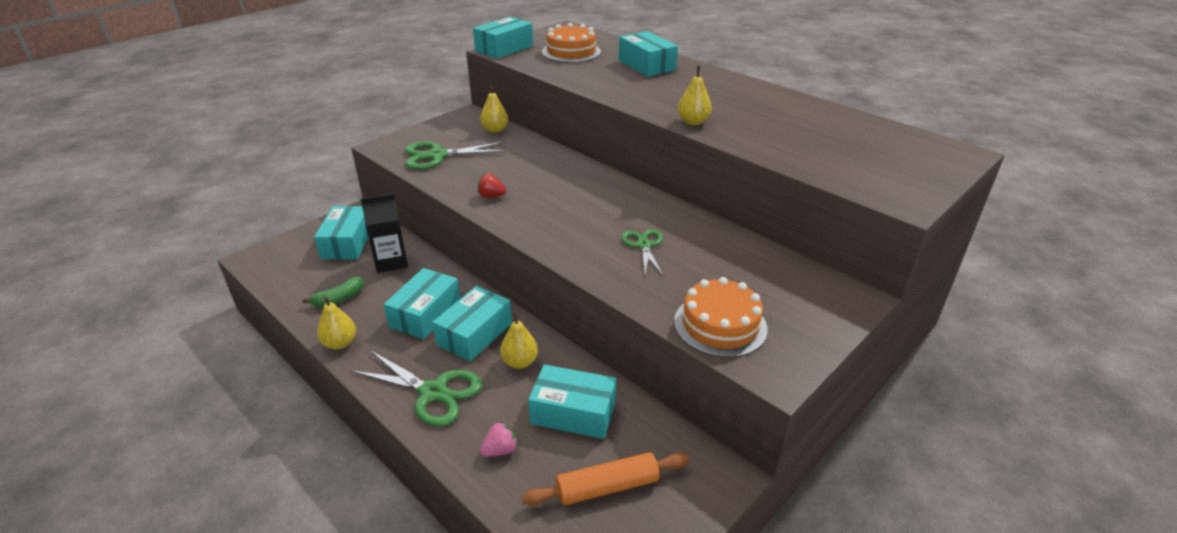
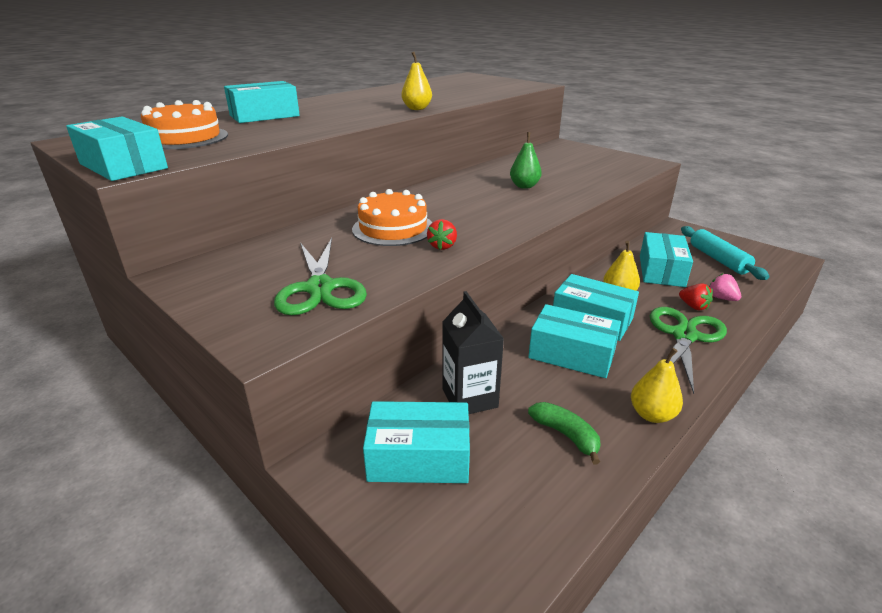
camera: 90 degrees left, 5 degrees down
yellow pear [480,84,508,133] -> none
orange rolling pin [522,452,689,506] -> turquoise rolling pin [681,226,769,280]
green scissors [621,229,664,277] -> green pear [510,132,542,189]
orange cake [674,277,768,358] -> orange cake moved to [352,189,432,246]
none -> red strawberry [679,283,713,311]

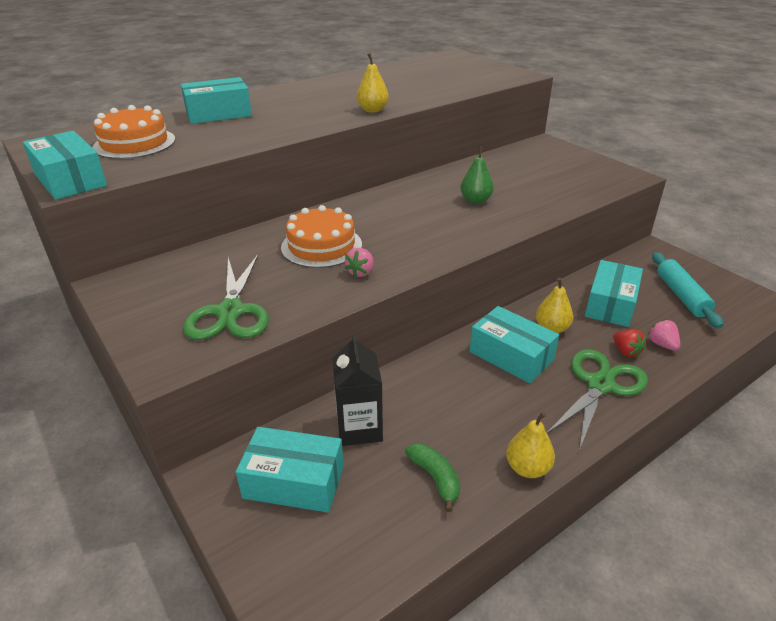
camera: 10 degrees right, 5 degrees up
red strawberry [427,219,457,250] -> pink strawberry [345,248,374,278]
turquoise box [528,304,621,378] -> none

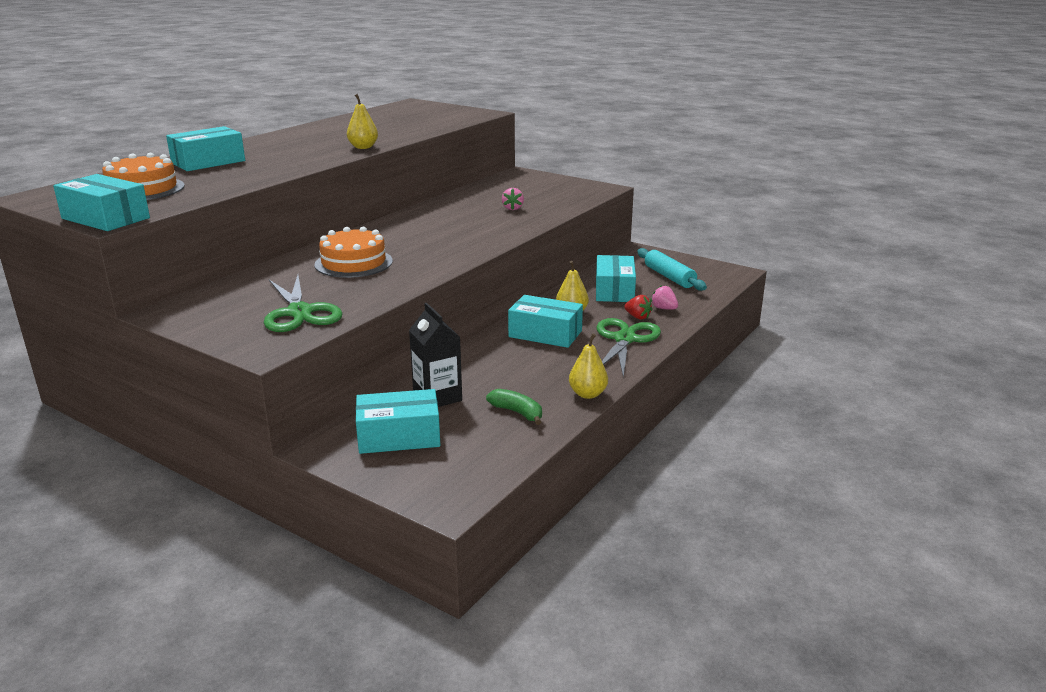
camera: 20 degrees left, 10 degrees down
pink strawberry [345,248,374,278] -> pink strawberry moved to [502,188,524,210]
green pear [460,147,494,204] -> none

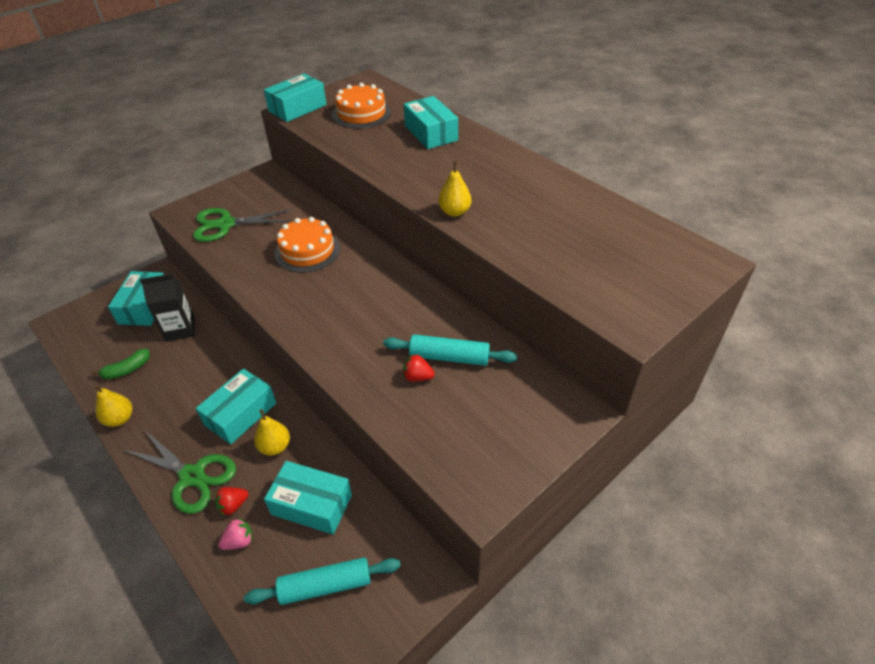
camera: 105 degrees right, 20 degrees up
pink strawberry [502,188,524,210] -> red strawberry [403,354,435,381]
none -> turquoise rolling pin [383,334,517,366]

